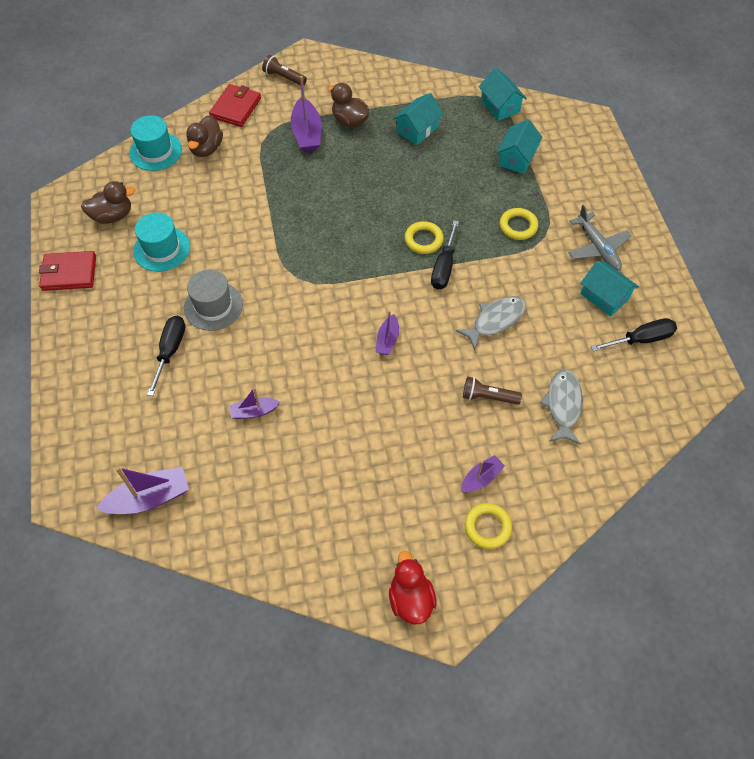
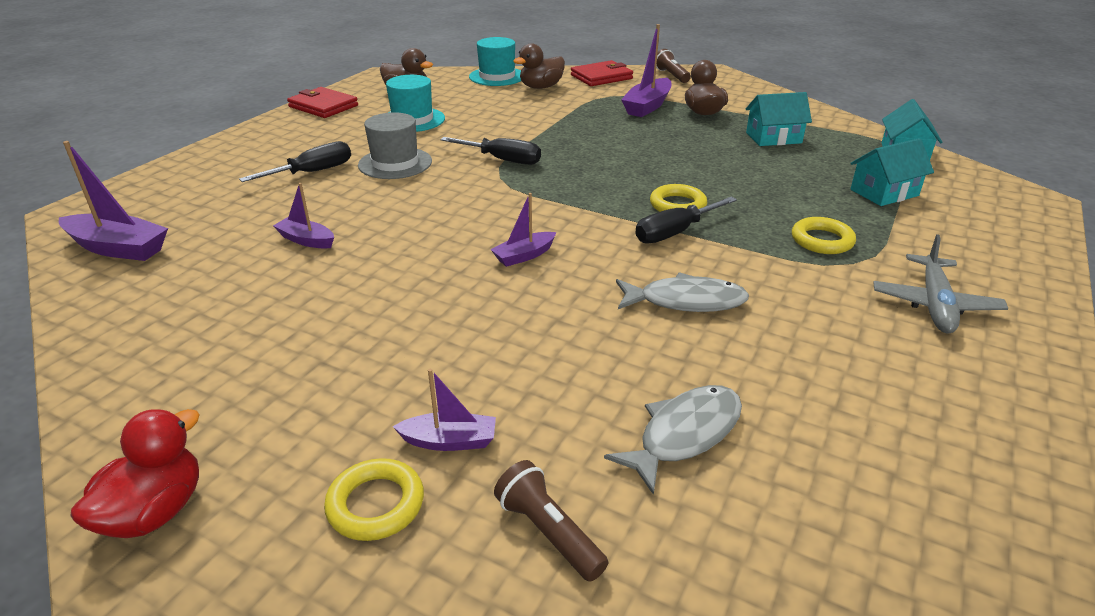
camera: 40 degrees right, 25 degrees down
brown flashlight [463,377,522,405] -> brown flashlight moved to [494,460,608,582]
turquoise house [580,260,639,317] -> none
black screwdriver [591,318,677,351] -> black screwdriver moved to [440,137,541,165]

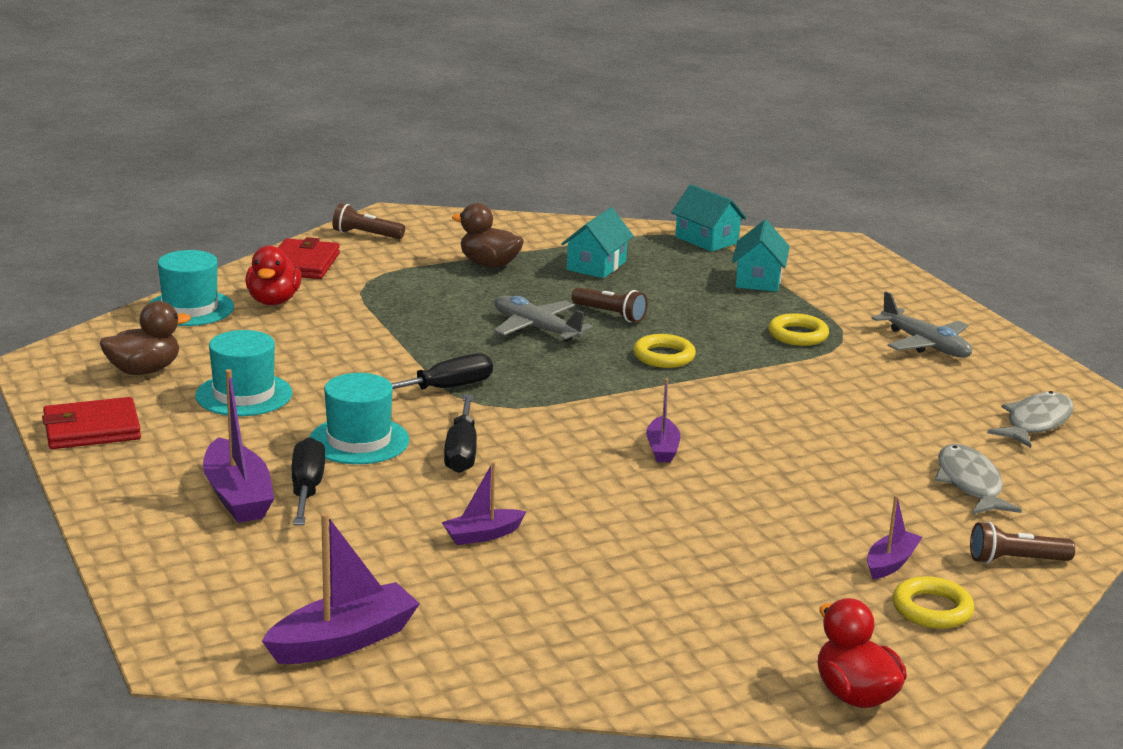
camera: 55 degrees left, 10 degrees down
grey hat [358,112,432,179] -> turquoise hat [309,373,409,464]
brown duck [513,43,565,89] -> red duck [245,246,302,305]
grey fish [616,272,749,312] -> grey fish moved to [987,391,1074,448]
purple boat [621,24,671,117] -> purple boat moved to [203,369,274,523]
black screwdriver [635,197,737,244] -> black screwdriver moved to [444,394,477,473]
none -> grey plane [494,295,593,342]
none -> brown flashlight [572,287,648,322]

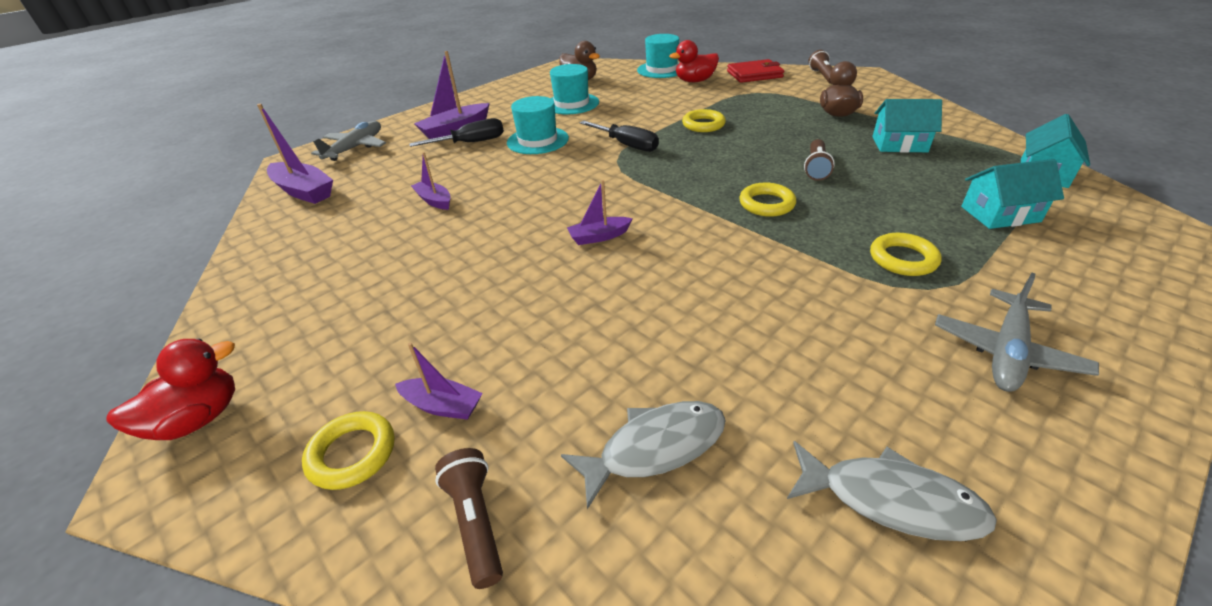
camera: 75 degrees right, 15 degrees up
red wallet [42,397,141,449] -> none
black screwdriver [444,394,477,473] -> none
grey plane [494,295,593,342] -> grey plane moved to [311,121,386,161]
none -> yellow ring [682,109,726,132]

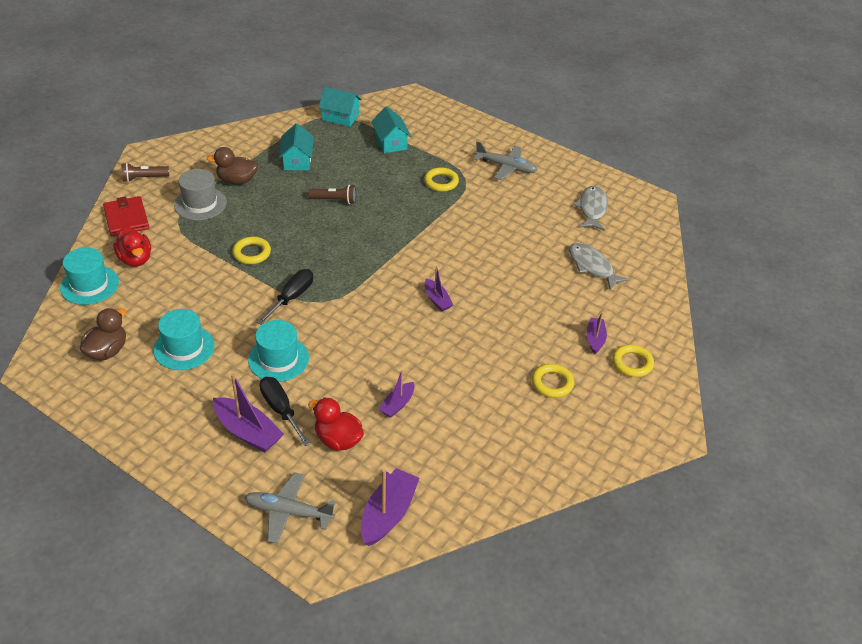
camera: 105 degrees left, 5 degrees up
red duck [107,338,235,440] -> red duck moved to [308,397,364,451]
brown flashlight [435,448,503,589] -> none
yellow ring [739,182,796,217] -> yellow ring moved to [532,364,574,398]
none -> grey hat [174,169,227,220]

